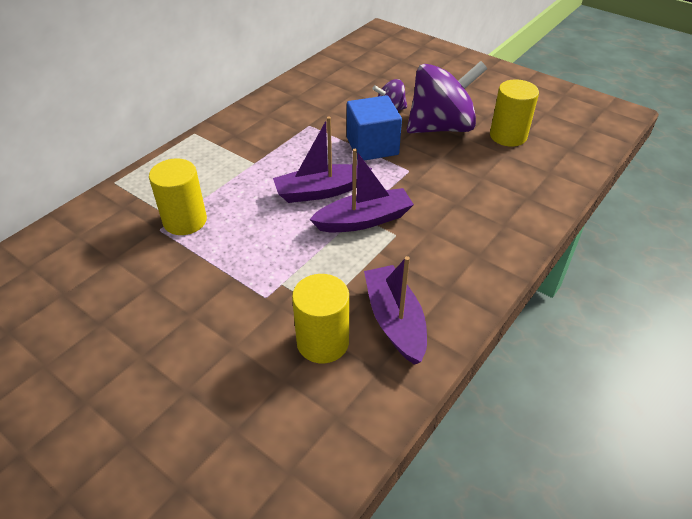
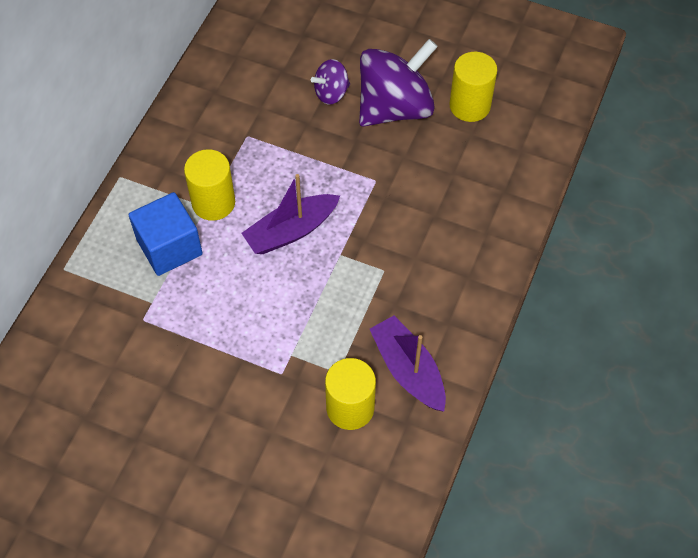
camera: 15 degrees left, 15 degrees up
yellow cylinder [149,158,207,235] -> yellow cylinder moved to [184,149,235,221]
purple boat [309,149,414,232] -> none
blue cube [347,95,402,161] -> blue cube moved to [129,192,203,276]

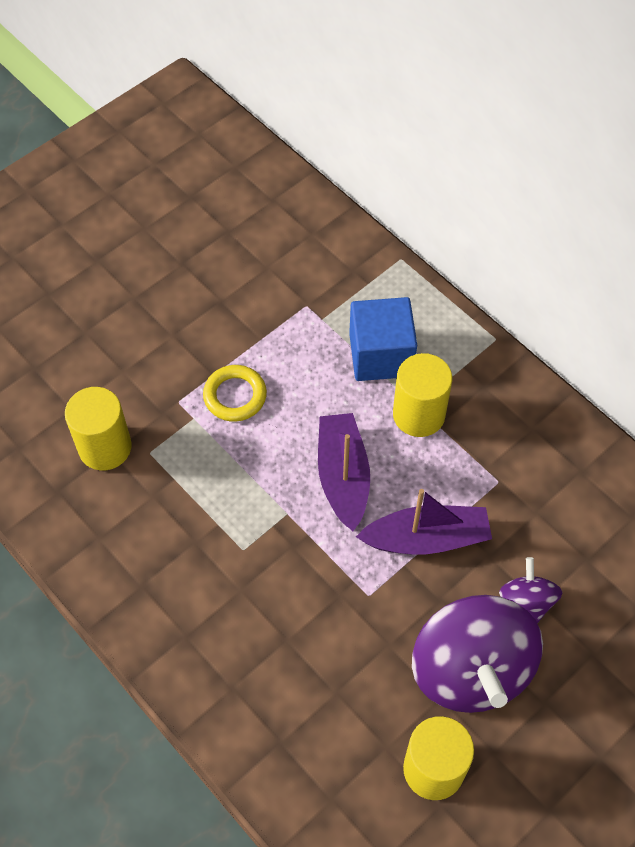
camera: 115 degrees right, 0 degrees up
purple boat [370,316,446,412] -> purple boat moved to [356,489,492,554]
none -> yellow ring [203,365,267,422]

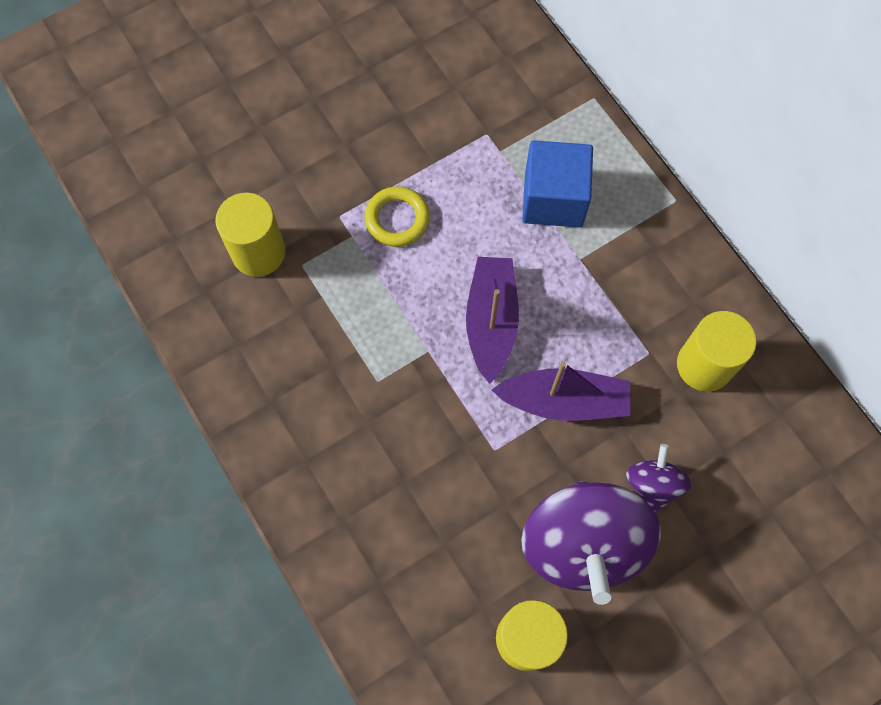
camera: 10 degrees right, 10 degrees up
yellow cylinder [393,353,452,437] -> yellow cylinder moved to [677,311,757,392]

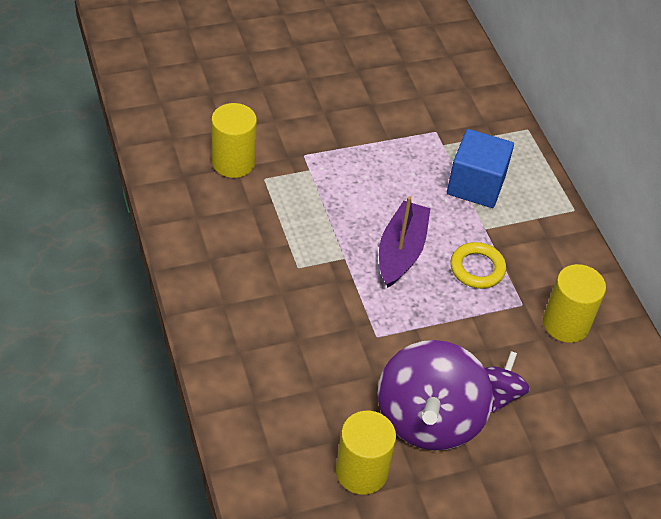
camera: 10 degrees right, 20 degrees down
yellow ring [365,186,430,247] -> yellow ring moved to [451,242,506,289]
purple boat [492,362,630,421] -> none

